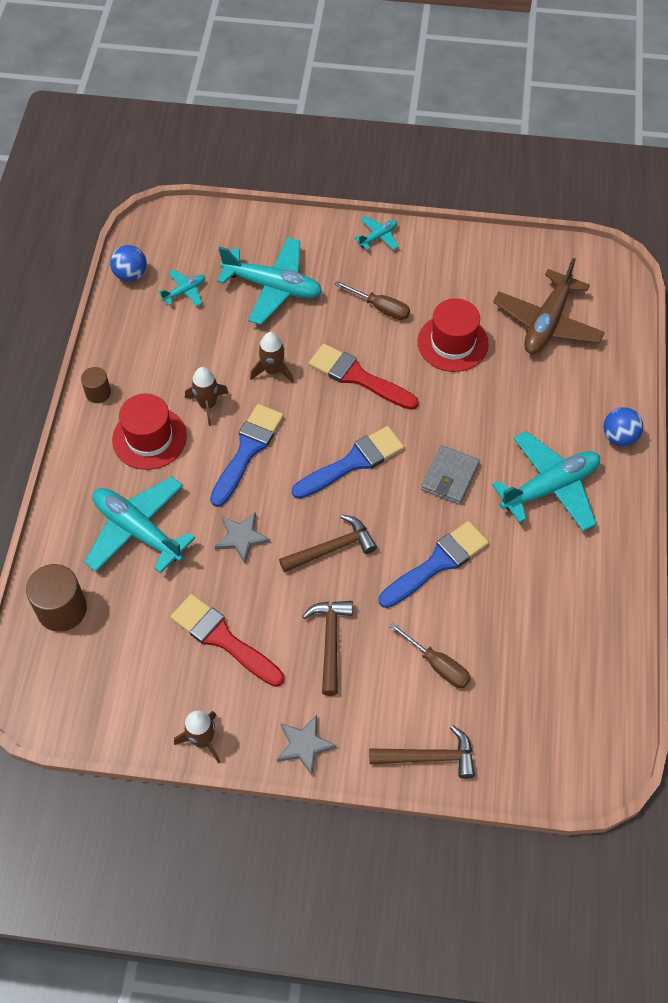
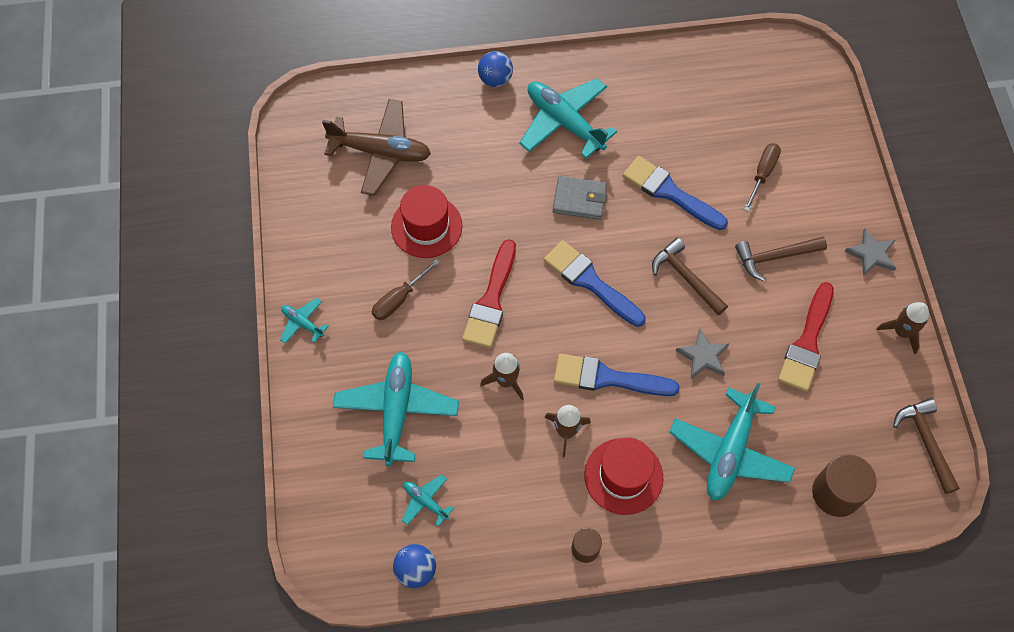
camera: 105 degrees left, 5 degrees up
brown screwdriver [335,281,410,320] -> brown screwdriver turned 150 degrees counterclockwise [372,259,440,320]
brown hammer [369,725,475,779] -> brown hammer moved to [893,398,960,494]

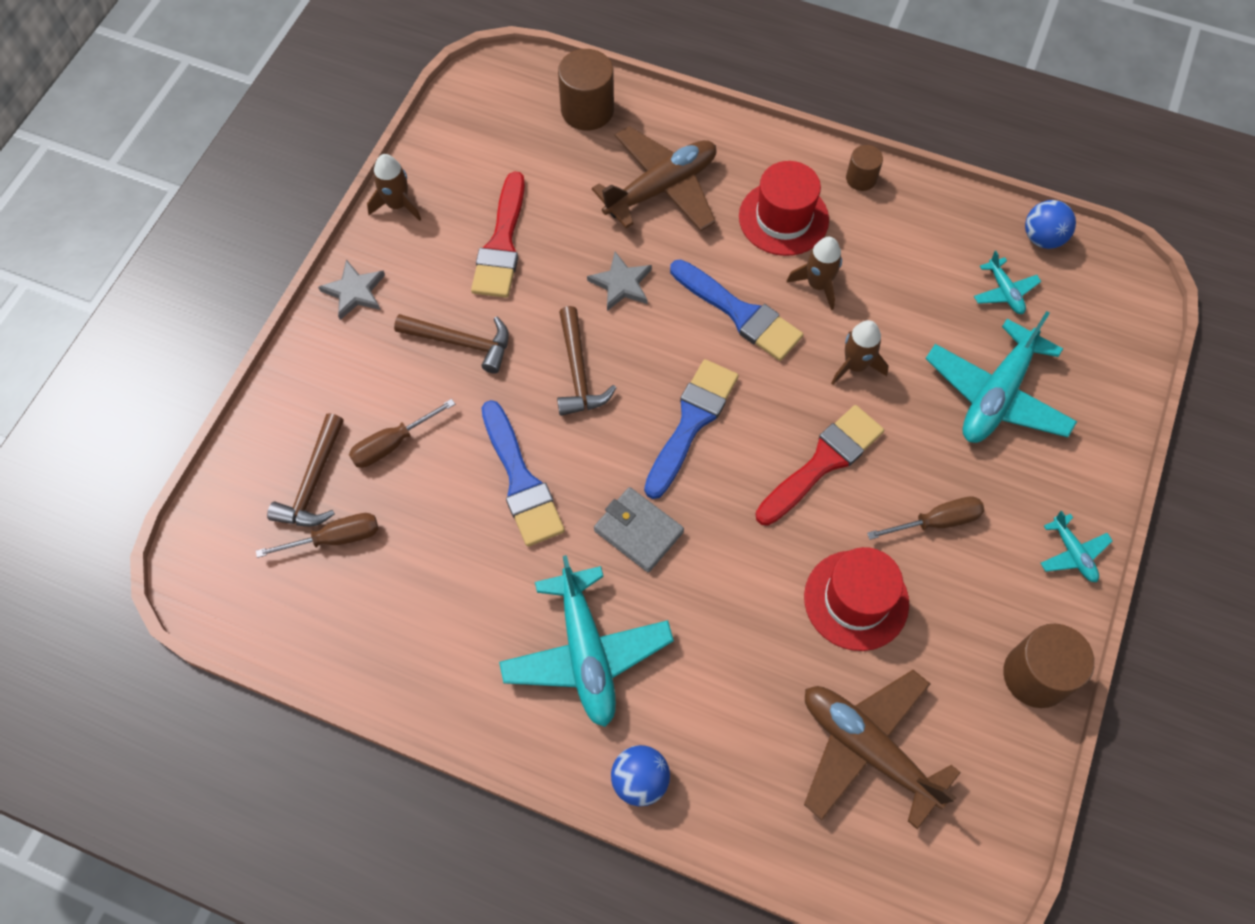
camera: 150 degrees left, 0 degrees up
blue brush [544,240,646,327] -> blue brush turned 135 degrees counterclockwise [644,359,739,499]
turquoise plane [669,383,795,500] -> brown plane [592,126,716,231]
red brush [778,282,834,392] -> red brush turned 135 degrees clockwise [471,172,525,298]
brown hammer [893,398,960,494] -> brown hammer moved to [267,413,344,526]
none -> brown screwdriver [256,513,378,558]
none -> brown cylinder [1003,624,1095,708]

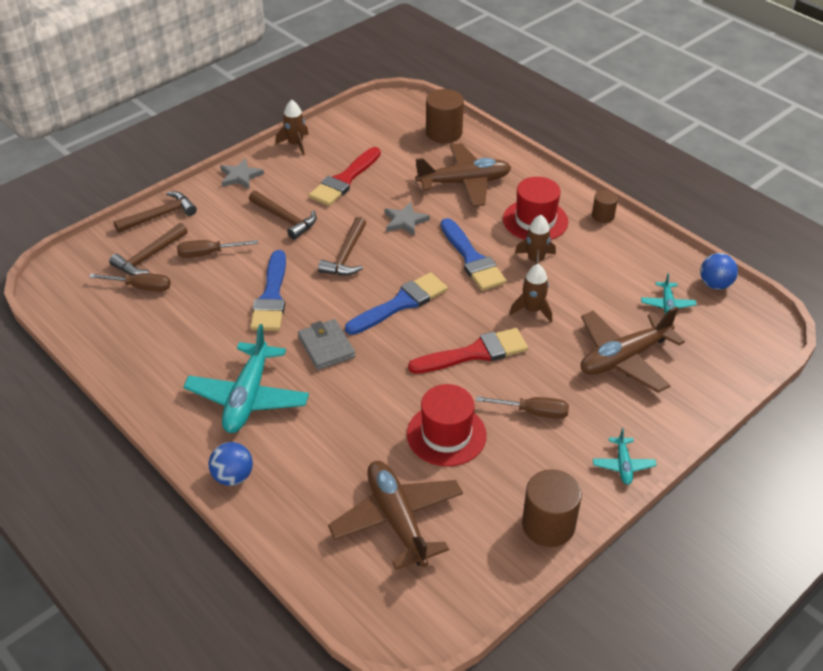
camera: 25 degrees right, 20 degrees down
turquoise plane [926,311,1077,443] -> brown plane [581,306,685,393]
none -> brown hammer [114,192,197,233]

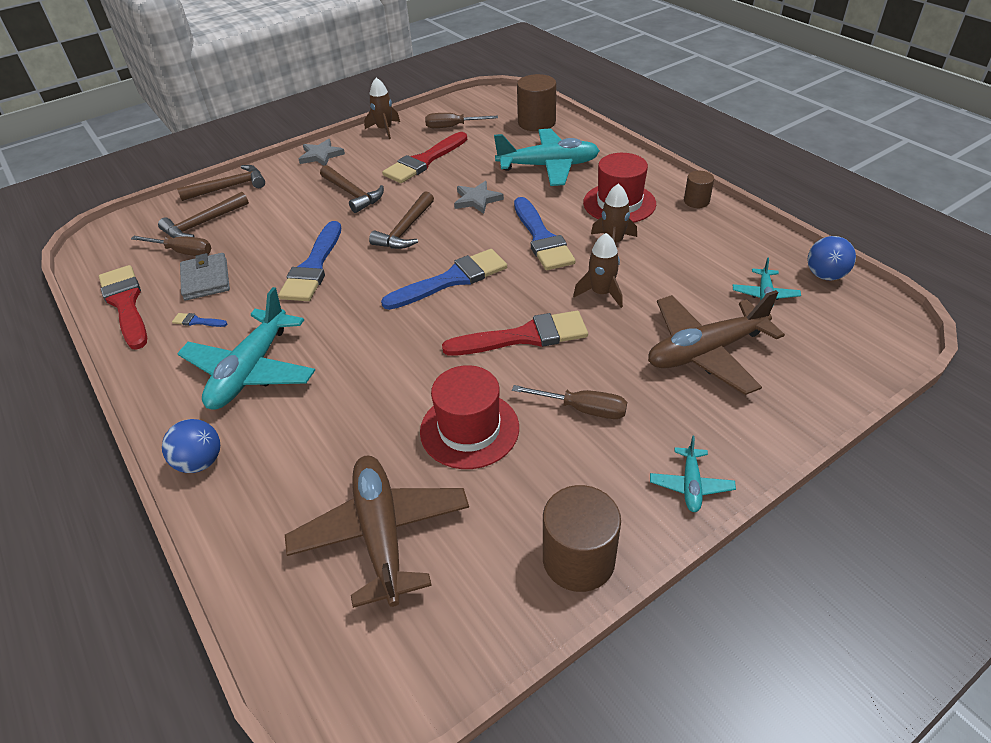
camera: 10 degrees right, 0 degrees up
brown screwdriver [177,240,258,258] -> brown screwdriver moved to [425,113,498,128]
grey wallet [298,319,355,370] -> grey wallet moved to [180,253,230,300]
brown plane [415,143,511,207] -> turquoise plane [494,128,600,186]
none -> red brush [99,265,147,350]
none -> blue brush [172,313,227,327]

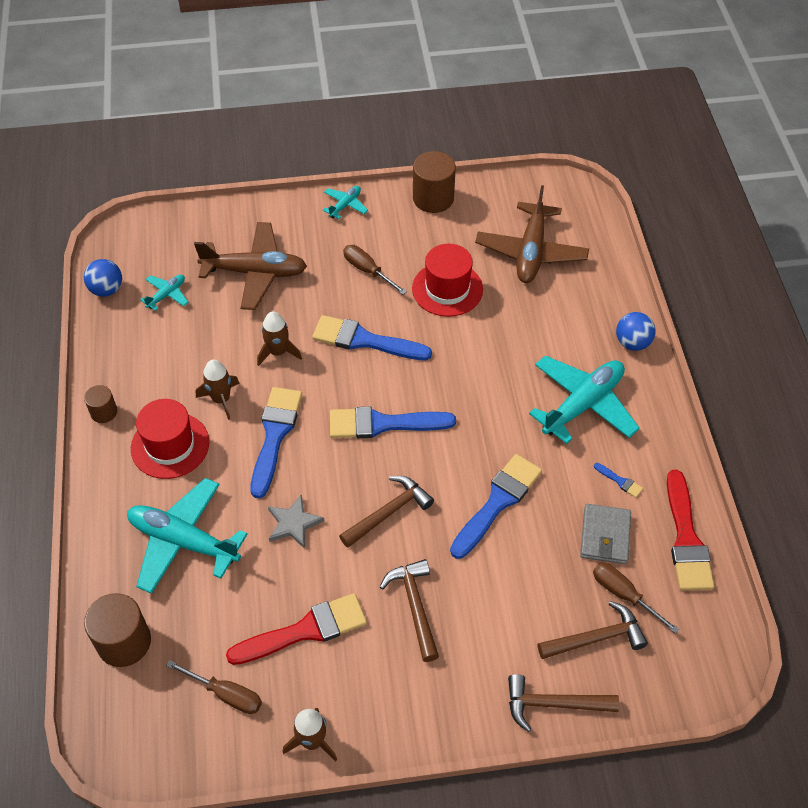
camera: 155 degrees left, 10 degrees up
grey star [299,139,345,166] -> none
red brush [442,311,588,356] -> blue brush [312,315,432,360]

